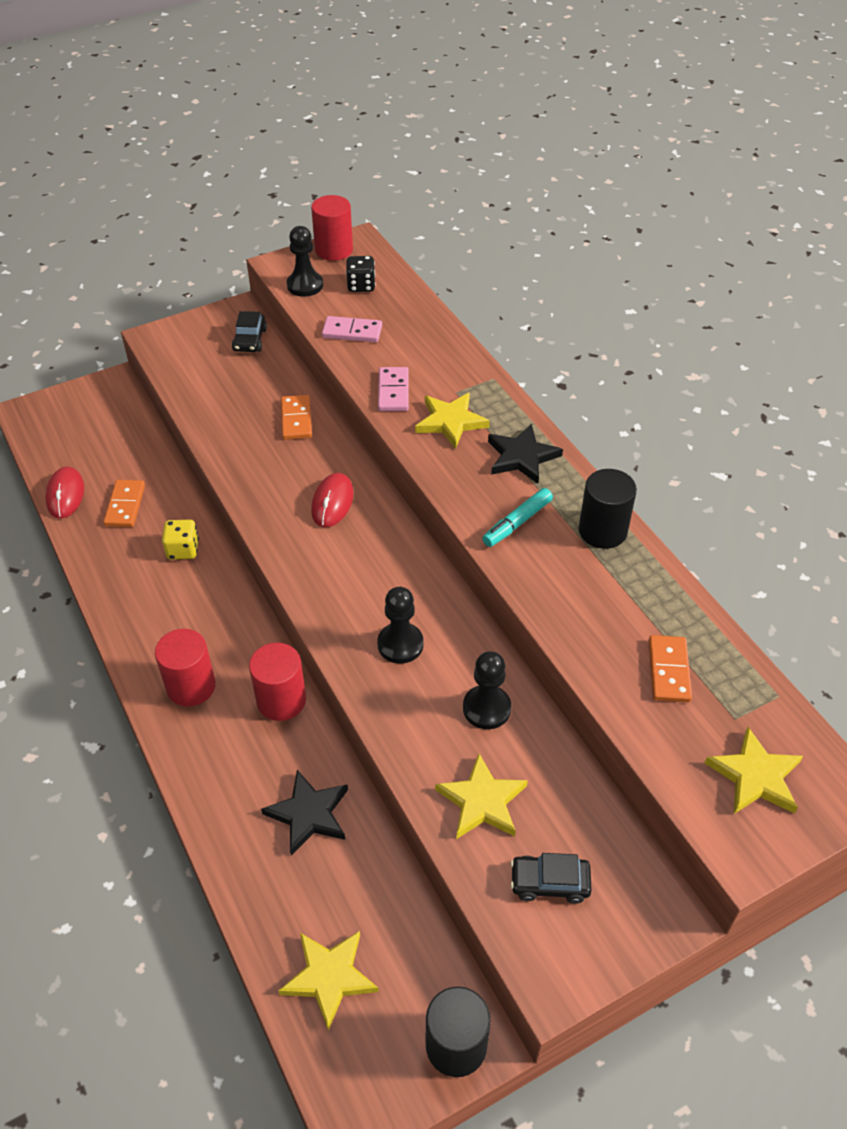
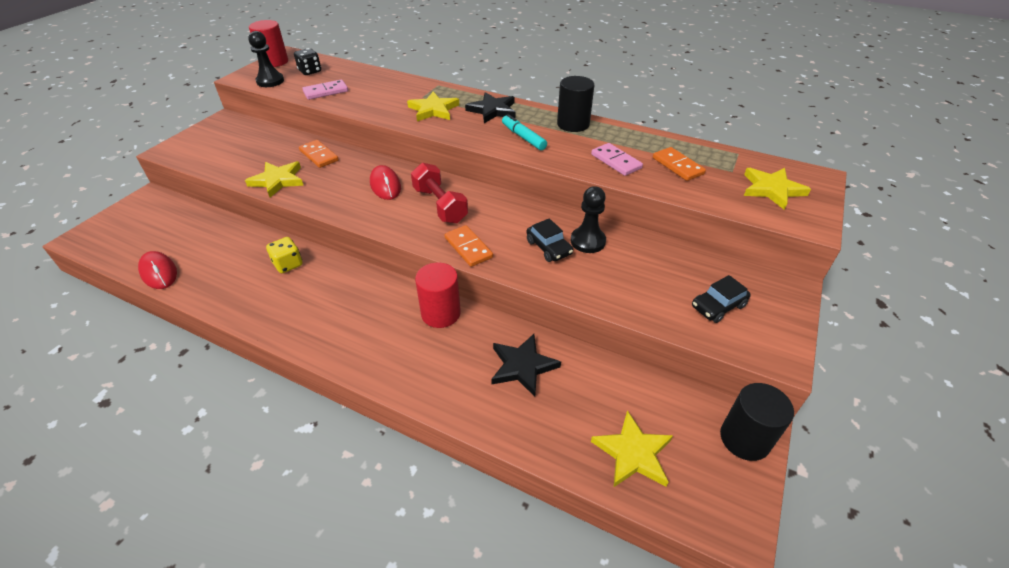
camera: 35 degrees left, 5 degrees down
orange domino [103,480,145,527] -> orange domino moved to [445,225,493,267]
red cylinder [155,629,216,707] -> none
black car [232,311,267,352] -> black car moved to [526,218,573,262]
black pawn [377,587,424,664] -> none
pink domino [378,367,409,411] -> pink domino moved to [591,143,643,176]
yellow star [435,754,528,839] -> yellow star moved to [245,161,304,197]
turquoise marker [482,488,553,547] -> turquoise marker turned 135 degrees clockwise [502,114,547,150]
none -> red dumbbell [411,163,468,223]

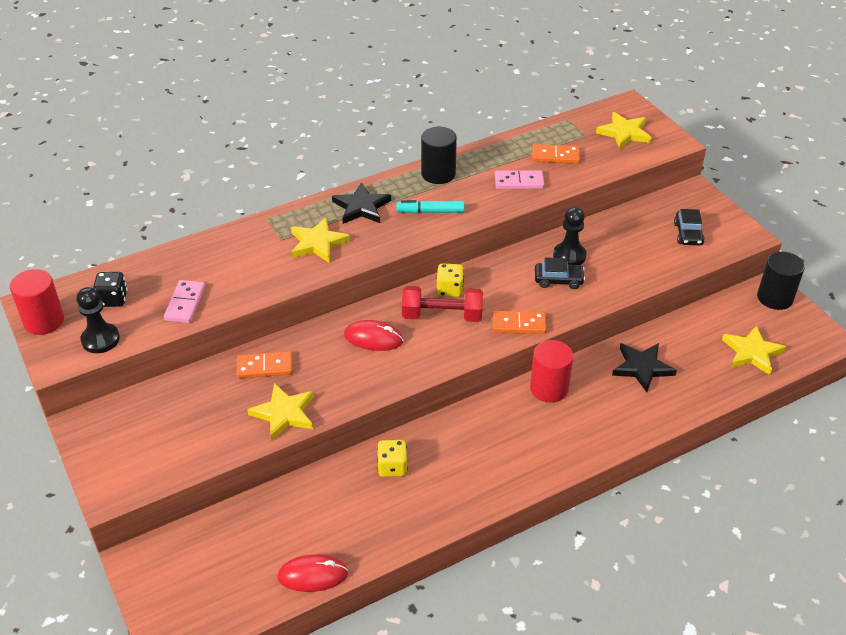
camera: 55 degrees left, 0 degrees up
none -> yellow dice [437,263,464,297]

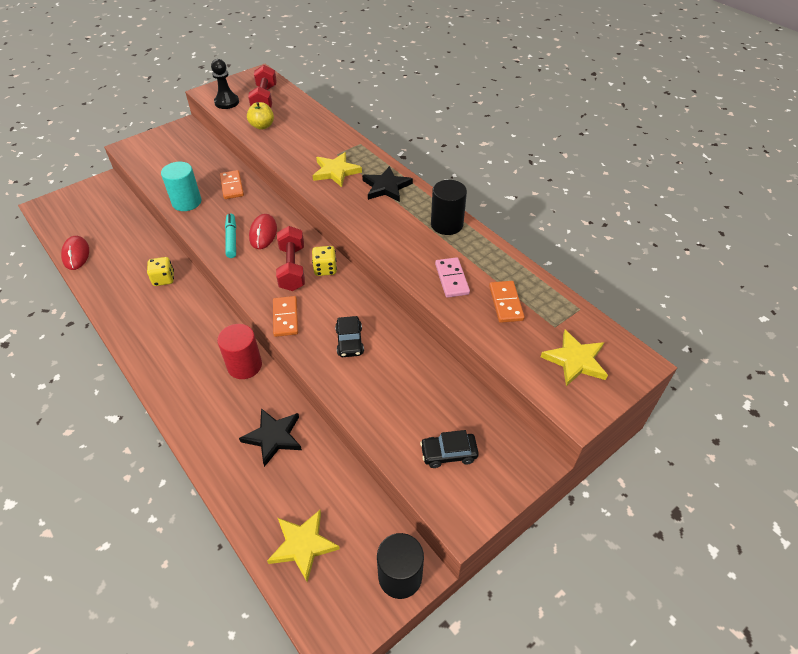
camera: 80 degrees right, 5 degrees up
red cylinder [10,269,64,335] -> none
black dice [93,272,128,307] -> red dumbbell [248,65,277,108]
pink domino [164,280,205,323] -> yellow apple [247,102,274,130]
yellow star [247,383,314,441] -> turquoise cylinder [161,162,201,211]
turquoise marker [396,200,464,213] -> turquoise marker moved to [225,214,236,258]
black pawn [553,207,586,265] -> none

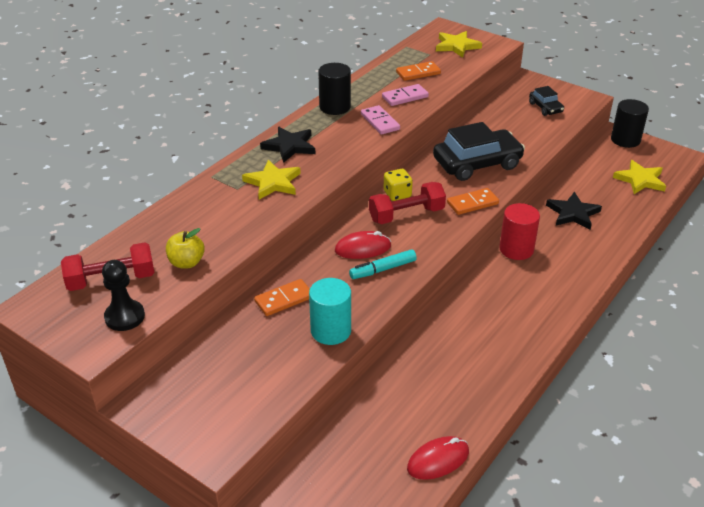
camera: 105 degrees left, 10 degrees down
yellow dice [147,257,174,286] -> none
black car [335,316,364,357] -> black car [433,122,525,181], size x1.98
none -> pink domino [361,105,400,135]

